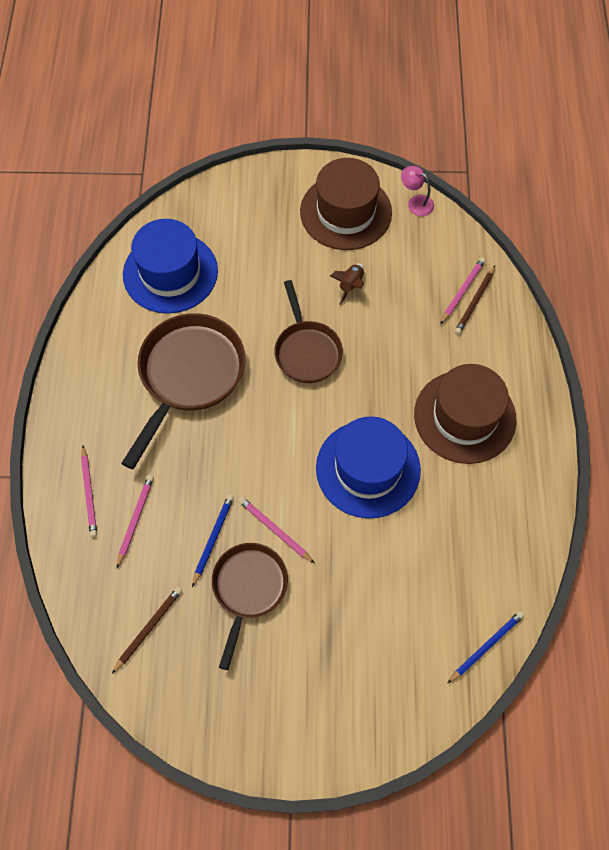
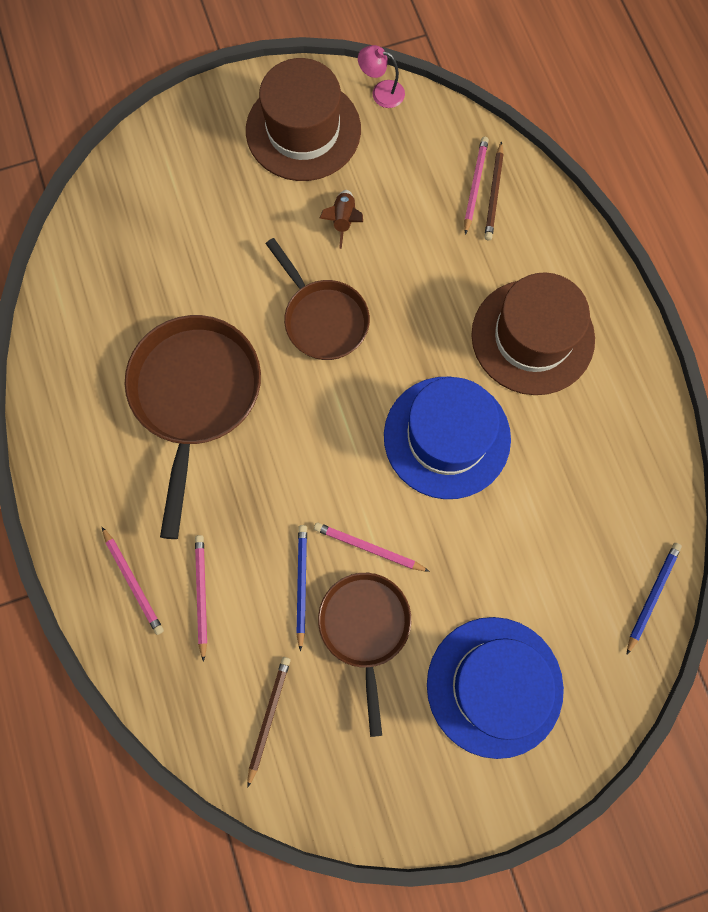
camera: 20 degrees left, 10 degrees up
blue hat [123,219,218,314] -> blue hat moved to [427,617,564,759]

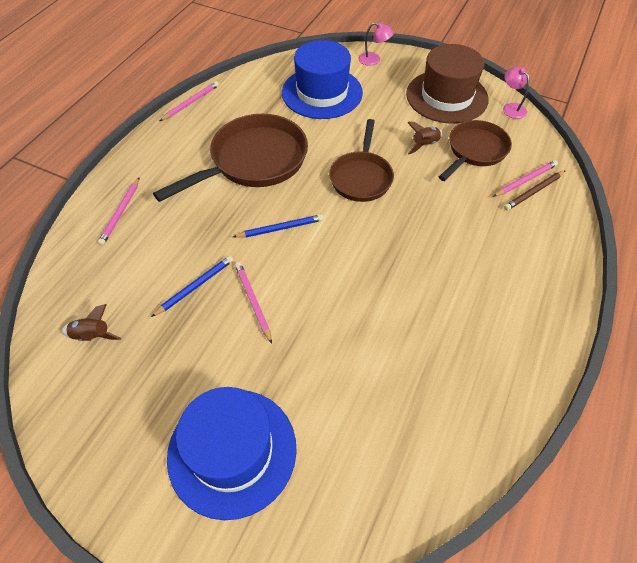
camera: 45 degrees right, 20 degrees down
pink pencil [195,535,207,662] -> pink pencil moved to [160,81,219,121]
brown pencil [247,657,291,788] -> brown rocket [62,304,122,341]
brown pan [318,573,411,737] -> brown pan moved to [439,120,512,181]
blue hat [384,377,511,499] -> blue hat moved to [282,40,363,119]
brown hat [471,273,595,395] -> none
blue pencil [627,543,682,654] -> blue pencil moved to [233,215,324,238]
none -> pink lamp [358,22,394,66]

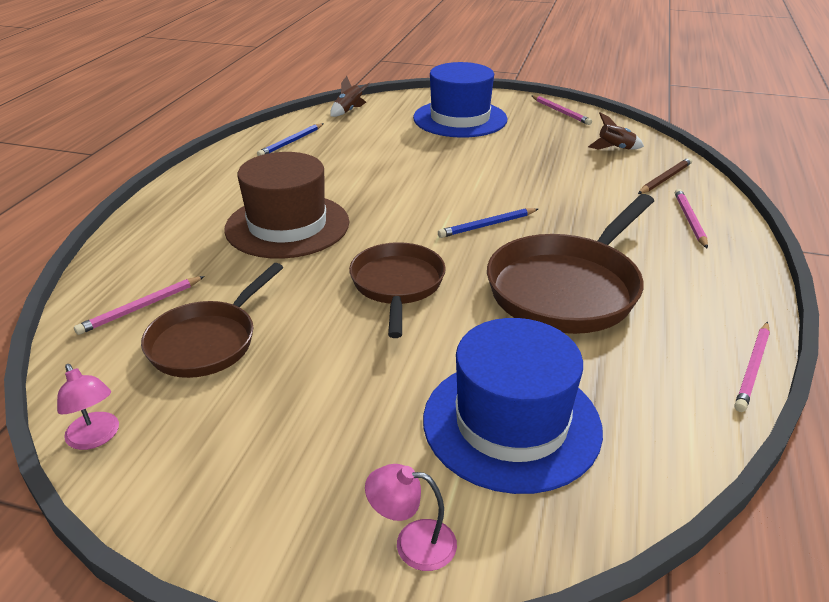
camera: 170 degrees right, 20 degrees down
blue pencil [151,256,233,317] -> blue pencil moved to [257,123,324,156]
pink pencil [235,262,272,344] -> pink pencil moved to [531,95,592,125]
brown hat [406,44,489,123] -> brown hat moved to [224,152,349,259]
brown rocket [407,122,443,154] -> brown rocket moved to [330,76,370,117]
brown pencil [504,170,566,211] -> brown pencil moved to [638,158,692,194]

